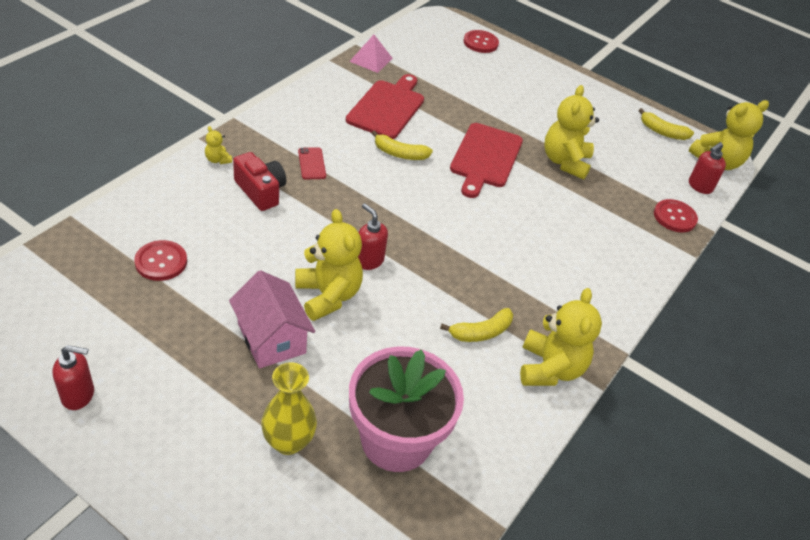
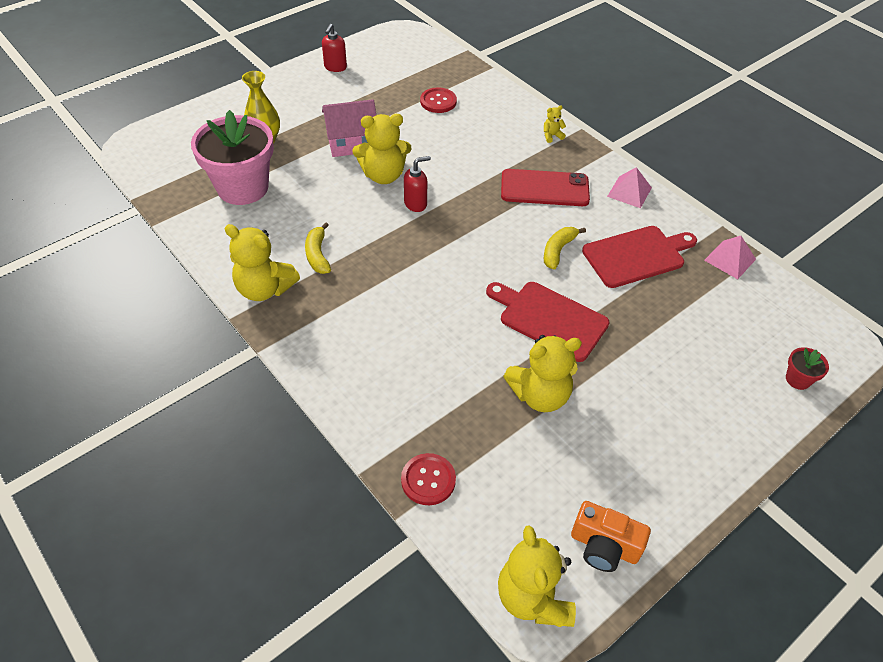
camera: 110 degrees right, 5 degrees up
red camera [233,152,286,211] -> none
red phone [298,147,326,180] -> red phone [501,169,590,206], size x2.02
red cutting board [346,74,424,139] -> red cutting board turned 60 degrees counterclockwise [582,226,697,288]
red button [463,30,499,53] -> red flower pot [786,347,829,390]
yellow teddy bear [544,85,599,180] -> yellow teddy bear turned 135 degrees clockwise [503,335,582,412]
yellow banana [639,108,694,140] -> orange camera [571,501,651,572]
red soap dispenser [689,142,726,194] -> none
none -> pink pyramid [607,167,652,208]

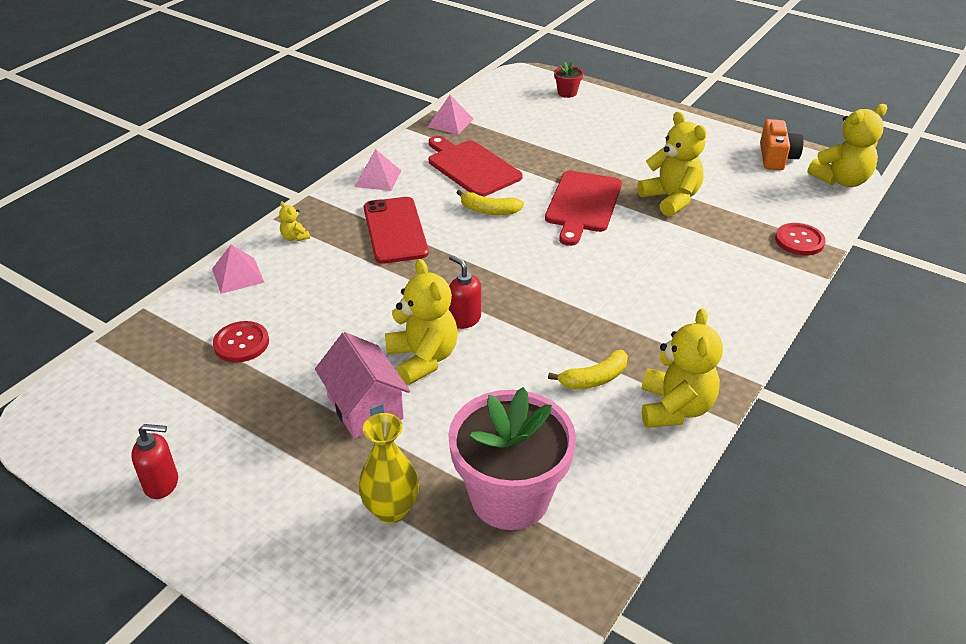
camera: 105 degrees left, 10 degrees down
none -> pink pyramid [212,244,265,294]

